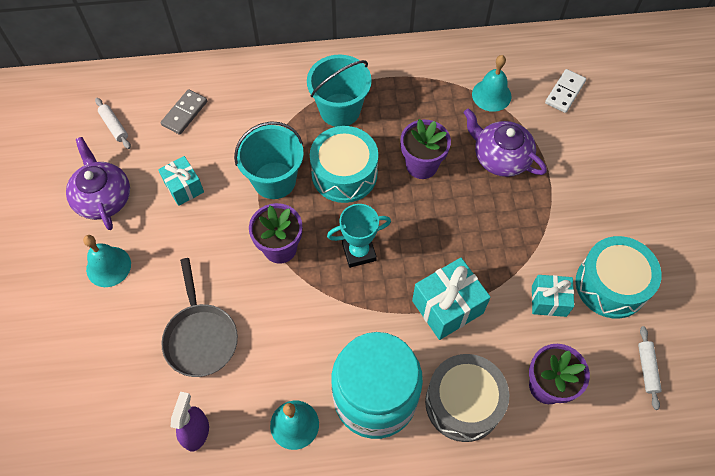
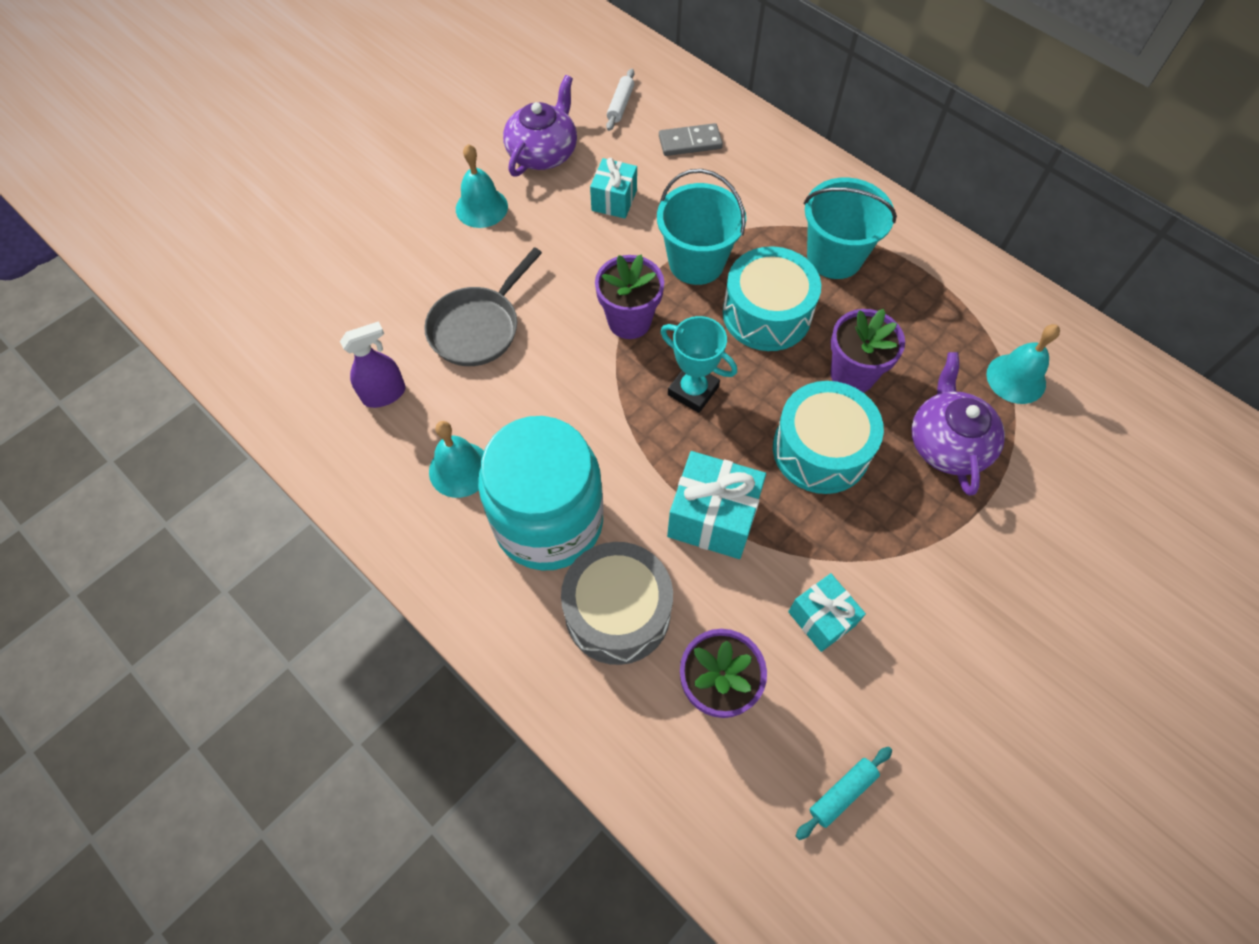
camera: 50 degrees right, 0 degrees up
white domino [545,69,586,113] -> none
turquoise drum [575,236,662,319] -> turquoise drum moved to [773,381,884,494]
white rolling pin [638,326,662,410] -> turquoise rolling pin [796,747,892,840]

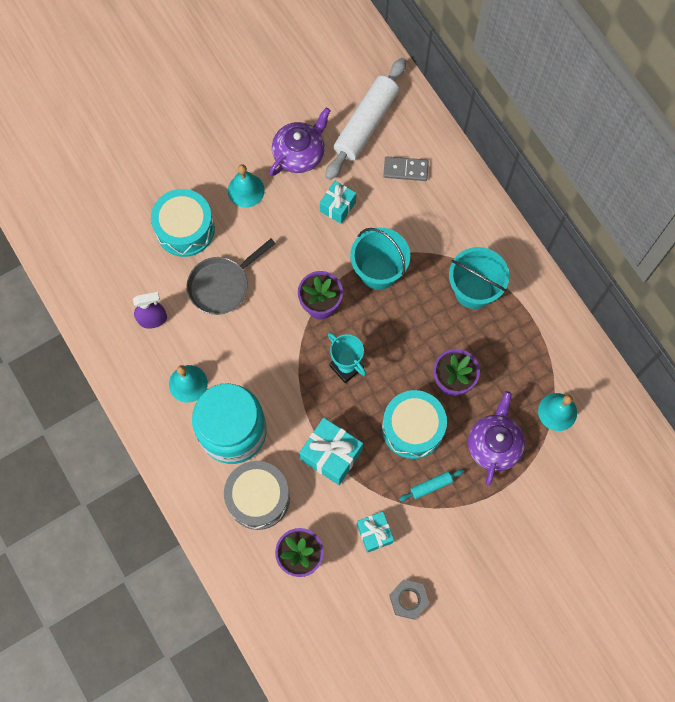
camera: 15 degrees right, 10 degrees up
white rolling pin [606,69,634,131] -> white rolling pin [326,58,406,180], size x2.33
turquoise drum [723,246,821,351] -> turquoise drum moved to [151,189,215,257]
turquoise rolling pin [796,747,892,840] -> turquoise rolling pin moved to [399,469,464,501]
none -> grey nut [389,579,429,620]

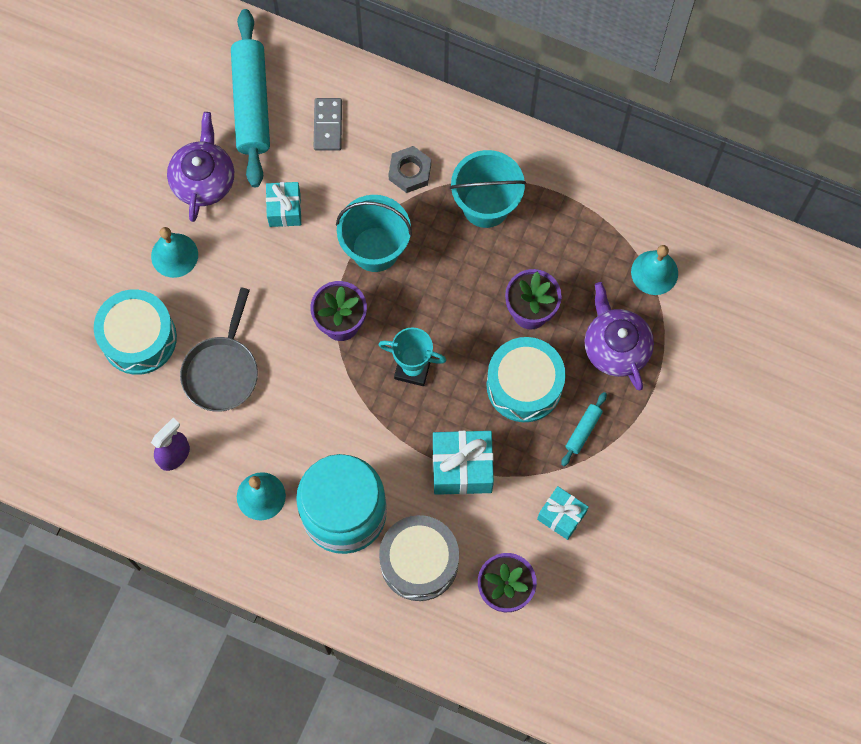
camera: 35 degrees left, 0 degrees up
white rolling pin [326,58,406,180] -> turquoise rolling pin [231,9,270,187]
grey domino [383,156,429,181] -> grey domino turned 60 degrees counterclockwise [314,98,342,151]
grey nut [389,579,429,620] -> grey nut moved to [388,146,431,193]

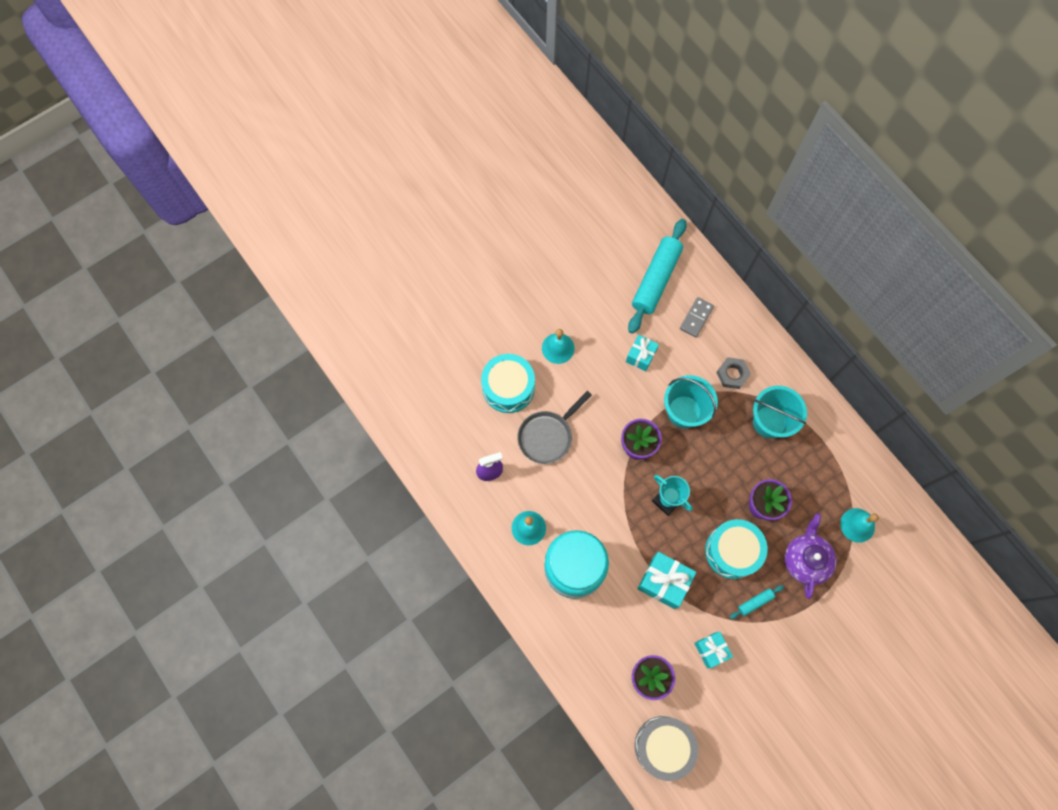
camera: 30 degrees right, 0 degrees up
purple teapot [167,112,234,222] -> none
grey drum [379,515,459,601] -> grey drum moved to [635,716,698,781]

